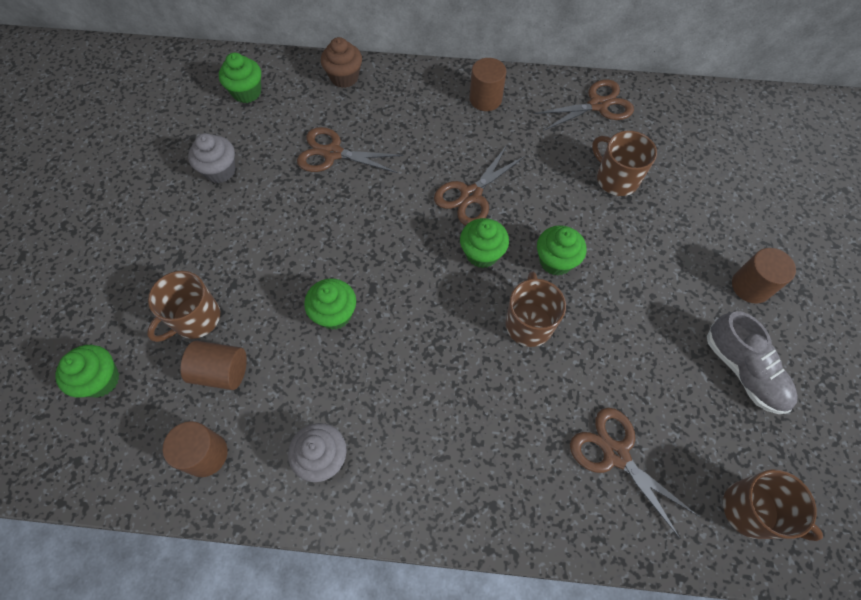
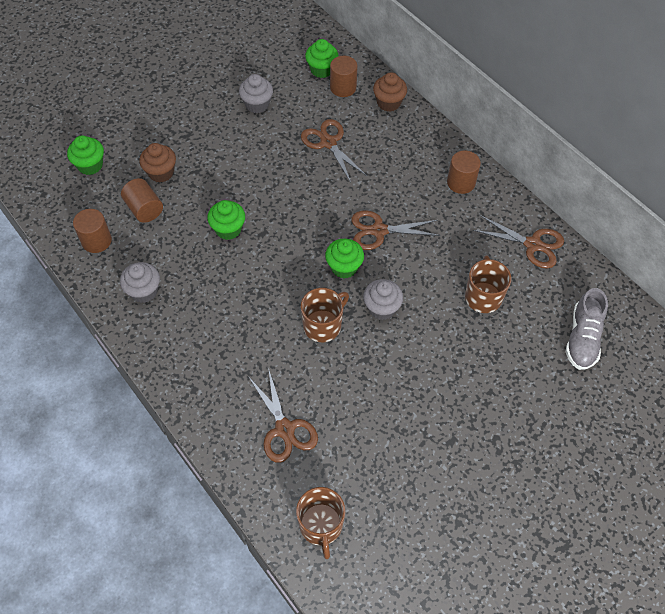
camera: 45 degrees right, 5 degrees down
brown mug [147,271,220,342] -> brown cupcake [139,143,176,183]
green cupcake [537,225,586,276] -> grey cupcake [363,279,403,320]
brown scissors [570,408,698,538] -> brown scissors turned 150 degrees clockwise [248,368,318,463]
grey shoe [707,311,798,414] -> grey shoe moved to [565,288,608,370]
brown cylinder [732,248,796,304] -> brown cylinder moved to [330,56,358,97]

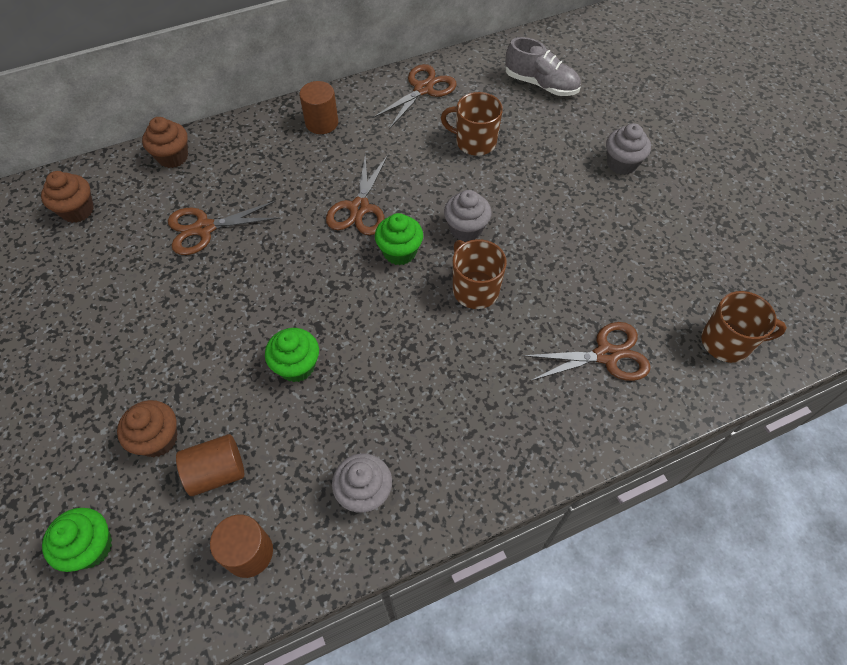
camera: 75 degrees left, 0 degrees up
grey cupcake [239,74,273,113] -> grey cupcake moved to [606,123,651,175]
green cupcake [305,39,339,78] -> brown cupcake [41,171,94,223]
brown cylinder [330,56,358,97] -> none

